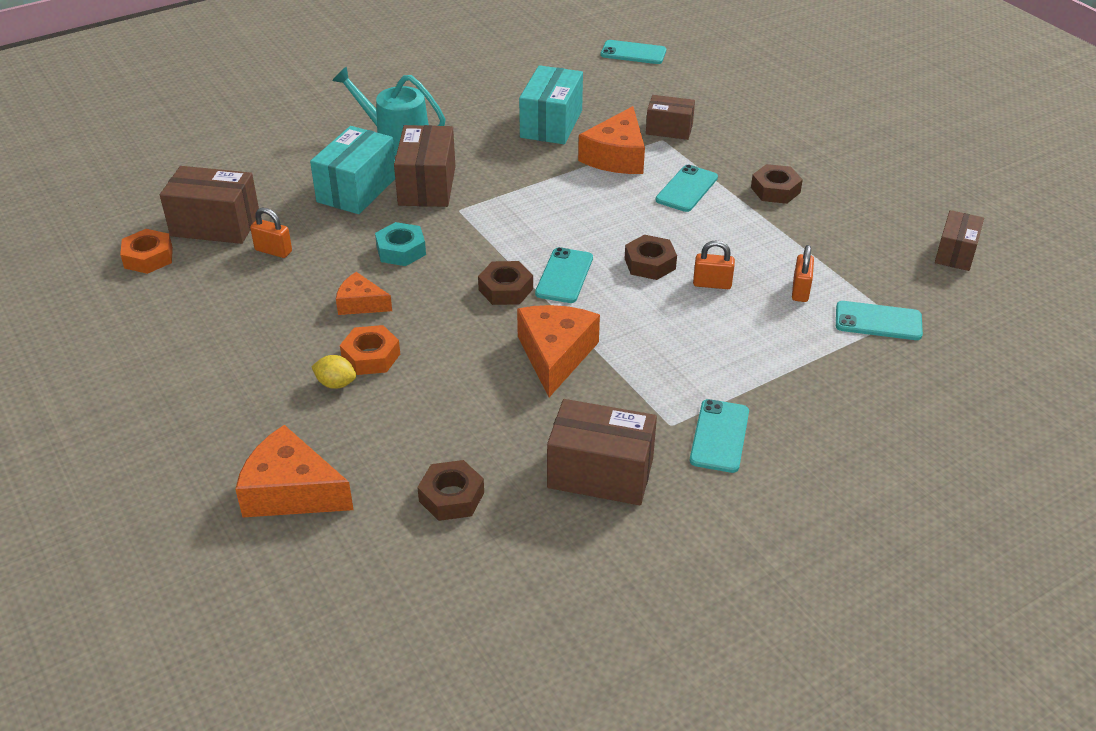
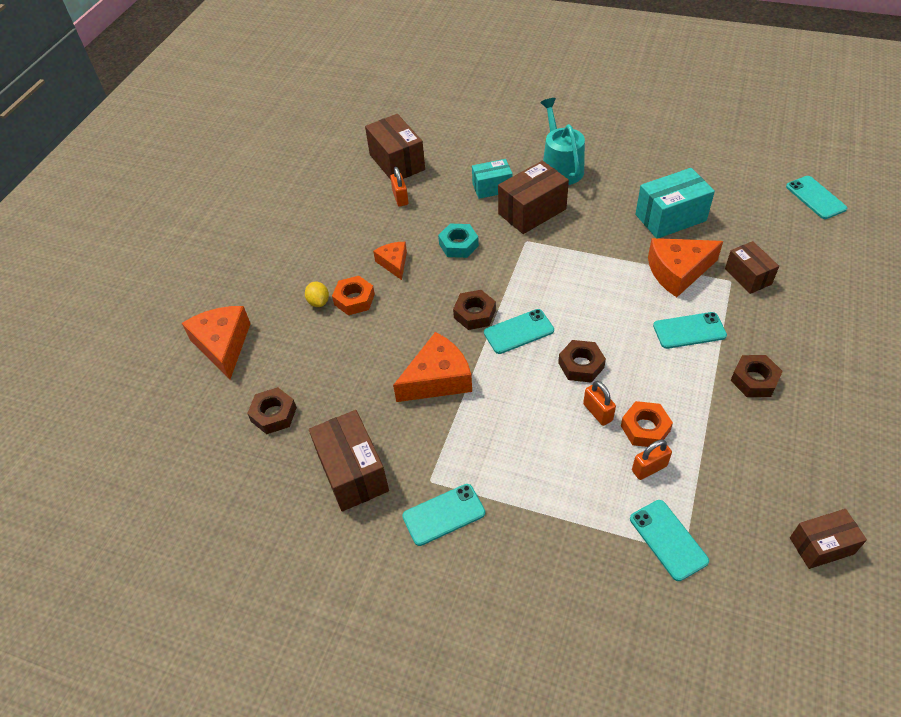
camera: 55 degrees right, 10 degrees up
orange nut [120,229,173,274] -> orange nut moved to [621,401,673,447]
turquoise box [310,126,395,214] -> turquoise box [472,159,513,199], size x0.64

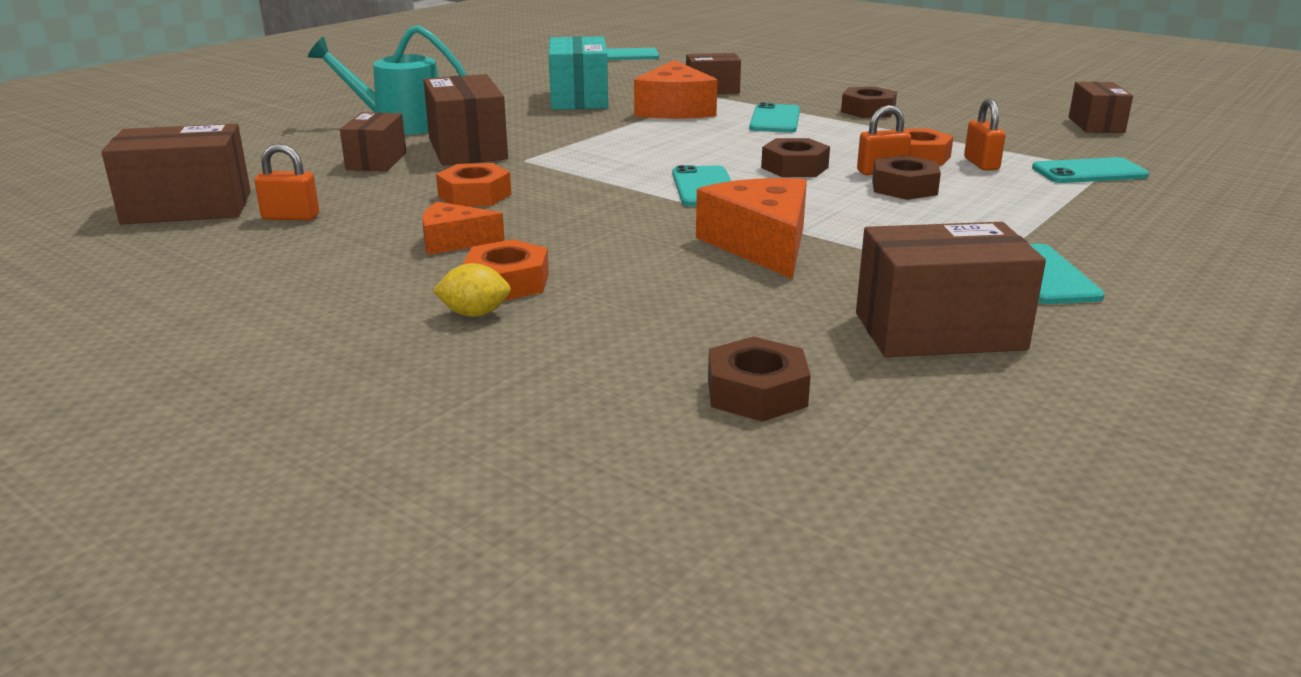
camera: 75 degrees left, 25 degrees down
orange cheese [182,306,251,379] -> none
turquoise nut [438,224,479,258] -> orange nut [436,163,511,207]
brown nut [453,290,496,330] -> brown nut moved to [872,155,941,200]
turquoise box [472,159,513,199] -> brown box [340,112,406,171]

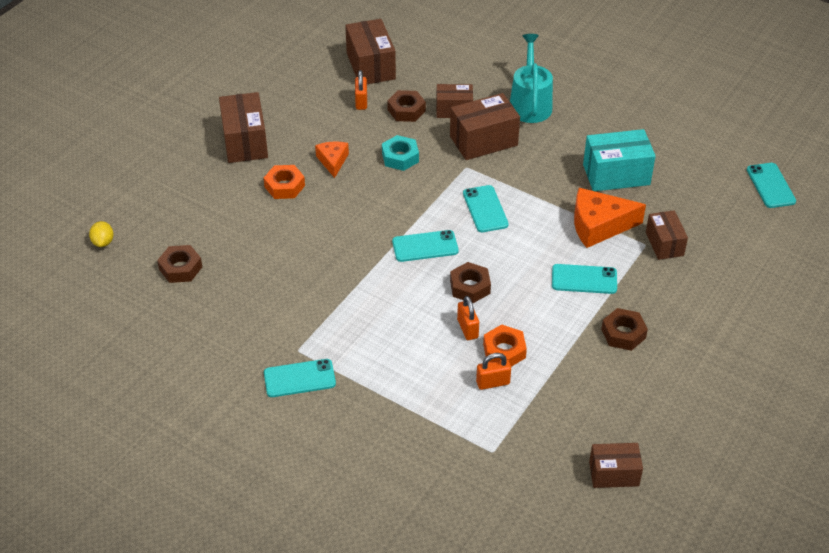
camera: 85 degrees right, 20 degrees up
yellow lemon [433,263,511,317] -> yellow lemon moved to [89,221,114,247]
orange nut [436,163,511,207] -> turquoise nut [382,135,419,171]
orange cheese [696,178,807,279] -> none
brown box [856,222,1046,357] -> brown box moved to [219,92,268,163]
brown nut [872,155,941,200] -> brown nut moved to [387,90,426,122]
turquoise phone [1032,157,1149,183] -> turquoise phone moved to [463,185,509,232]

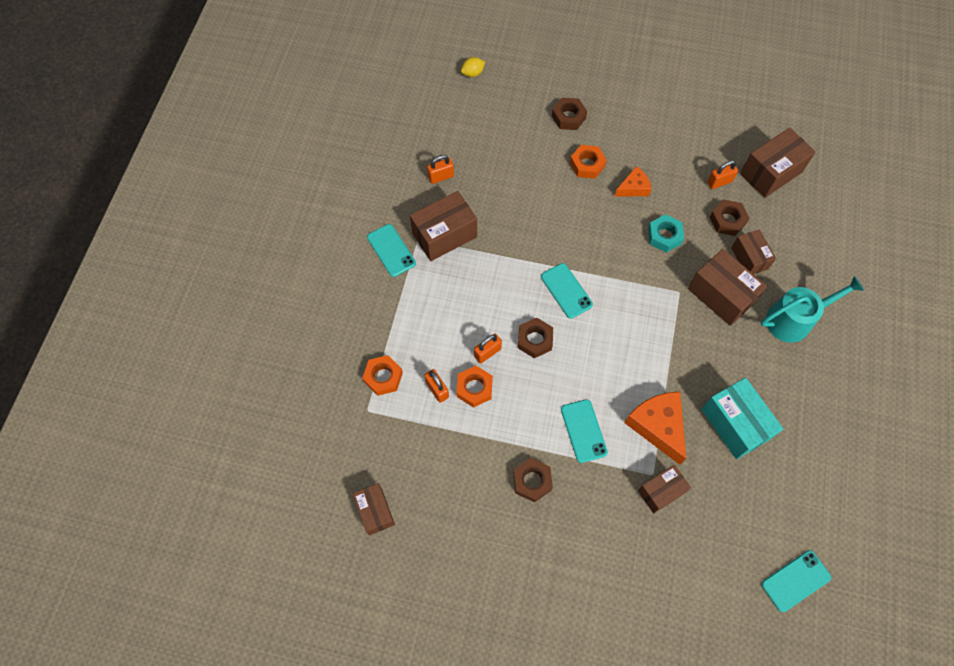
camera: 70 degrees right, 20 degrees up
brown nut [157,245,202,283] -> brown nut moved to [552,98,587,130]
brown box [219,92,268,163] -> brown box moved to [410,191,477,261]
turquoise phone [463,185,509,232] -> none
none -> orange nut [362,355,403,396]
none -> orange padlock [427,155,454,184]

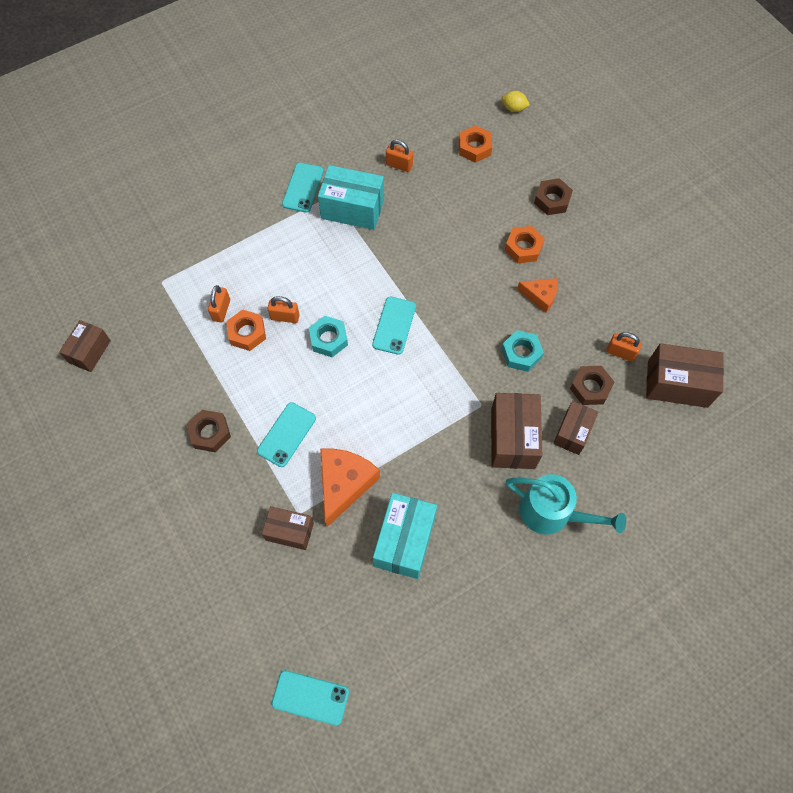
camera: 45 degrees right, 0 degrees up
orange nut [362,355,403,396] -> orange nut moved to [459,125,492,163]
brown box [410,191,477,261] -> turquoise box [318,165,384,230]
brown nut [518,318,553,358] -> turquoise nut [309,316,348,357]

